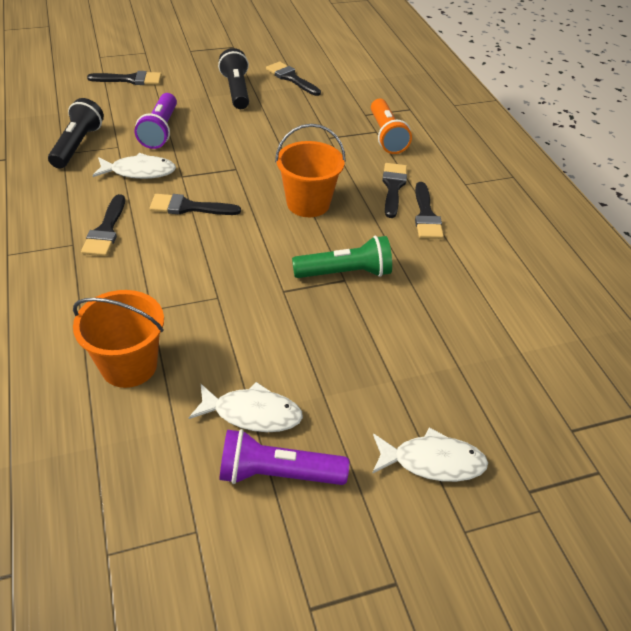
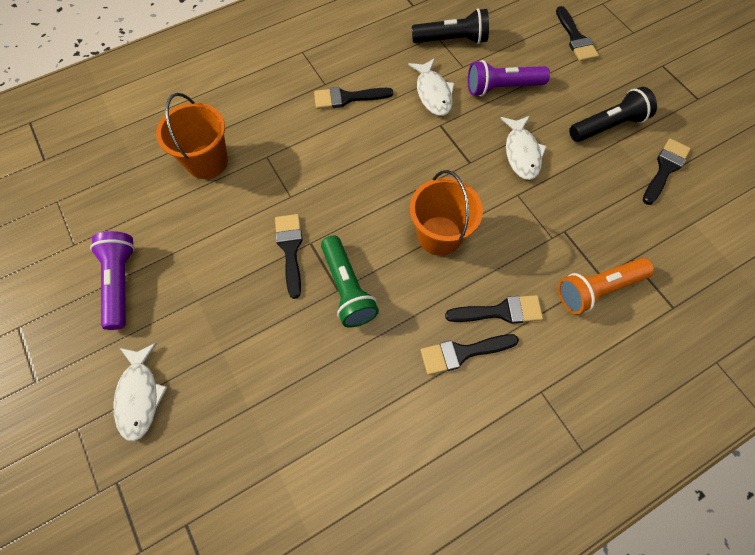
camera: 80 degrees right, 20 degrees up
black brush [150,194,241,215] -> black brush moved to [275,214,303,299]
white fish [189,382,303,432] -> white fish moved to [501,116,547,180]

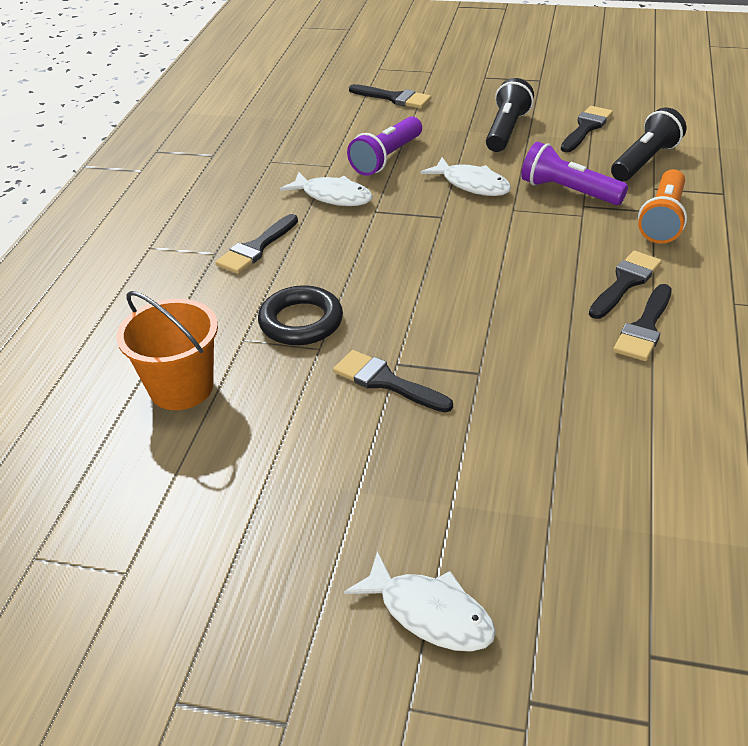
camera: 45 degrees left, 25 degrees down
purple flashlight [90,231,135,330] -> purple flashlight moved to [521,141,628,205]
green flashlight [321,235,379,328] -> none
orange bucket [410,170,483,256] -> none
black flashlight [412,8,489,44] -> black flashlight moved to [611,107,686,181]
black brush [643,138,691,205] -> black brush turned 45 degrees clockwise [561,106,613,152]
none -> black ring [258,286,343,345]

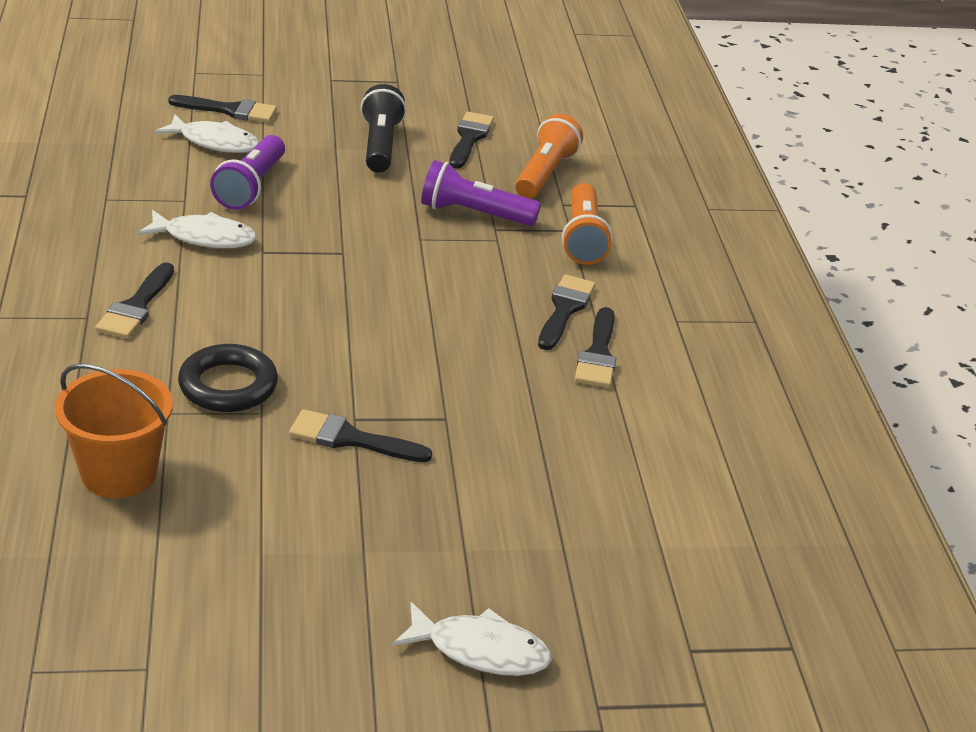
camera: 25 degrees left, 5 degrees down
white fish [421,157,511,196] -> white fish moved to [154,114,259,153]
black flashlight [611,107,686,181] -> orange flashlight [515,114,583,199]

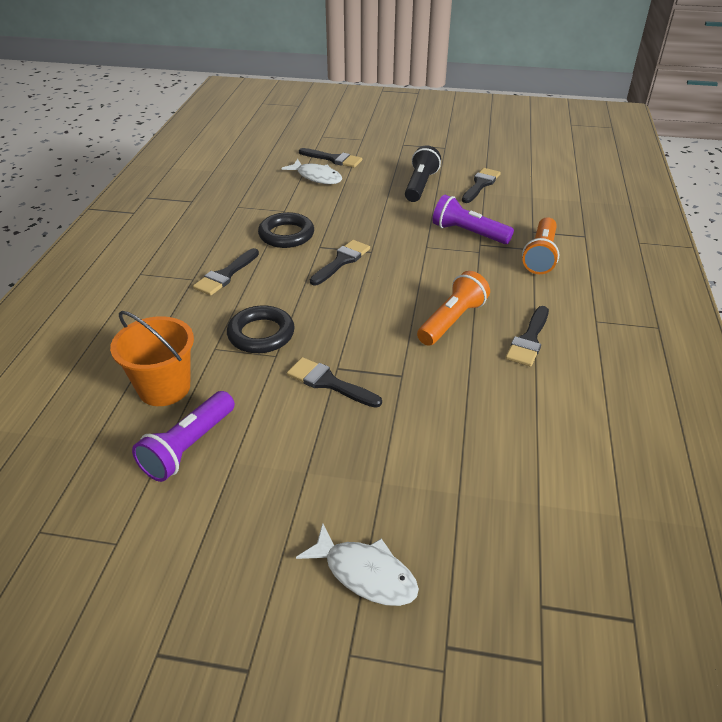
camera: 20 degrees right, 5 degrees up
white fish [137,210,256,248] -> black ring [258,212,314,248]
purple flashlight [210,135,285,210] -> purple flashlight moved to [132,391,235,482]
orange flashlight [515,114,583,199] -> orange flashlight moved to [417,271,490,346]
black brush [538,275,596,350] -> black brush moved to [310,240,370,286]

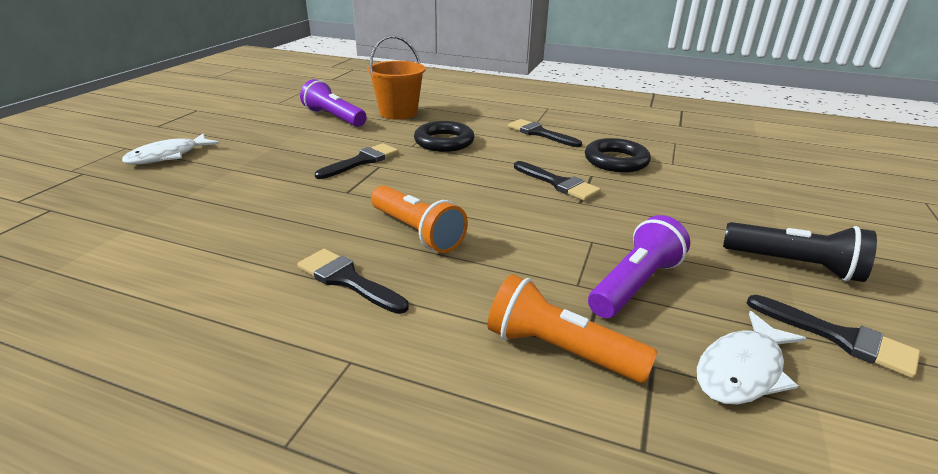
camera: 100 degrees right, 10 degrees down
white fish [281,159,342,184] -> white fish moved to [697,311,807,405]
black brush [299,148,362,168] -> none

